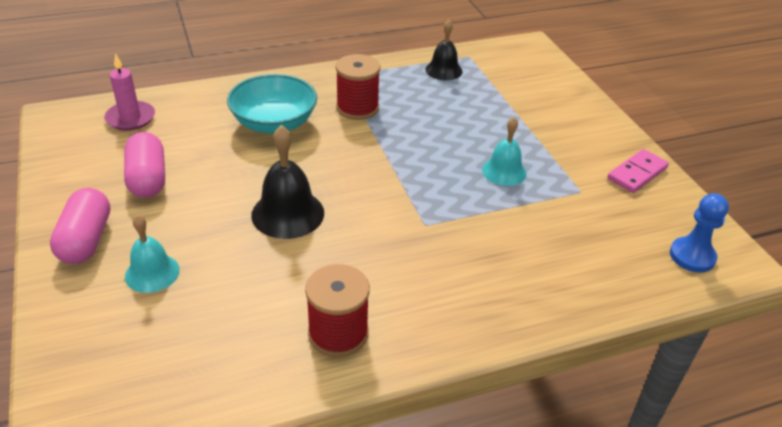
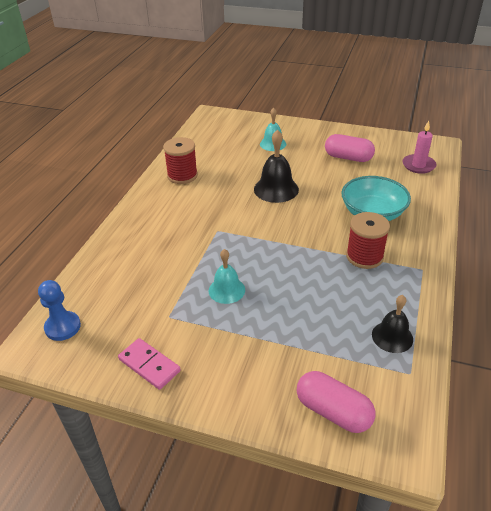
camera: 130 degrees right, 0 degrees up
pink capsule [50,188,110,264] -> pink capsule moved to [297,371,375,433]
pink domino [607,149,669,193] -> pink domino turned 45 degrees counterclockwise [118,338,181,390]

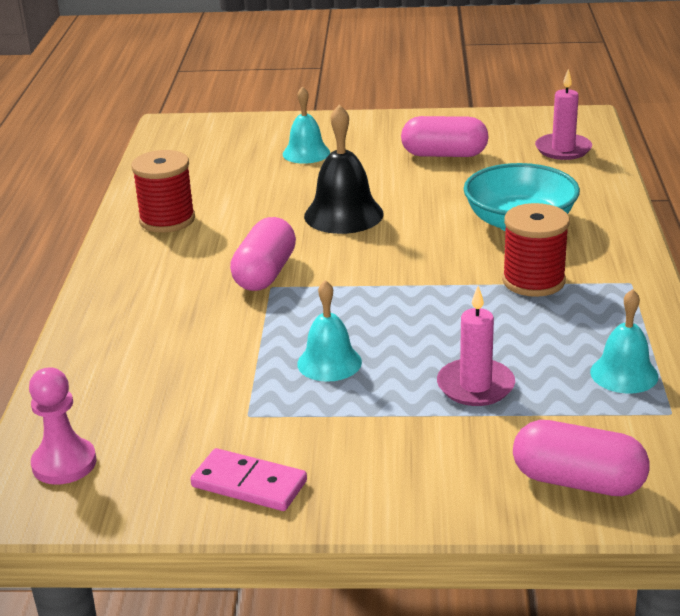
camera: 15 degrees left, 10 degrees down
blue pawn [38,280,81,341] -> pink pawn [29,367,96,485]
black bell [372,295,413,353] -> turquoise bell [590,289,658,394]
none -> pink capsule [230,217,296,291]
none -> pink candle [437,286,515,406]

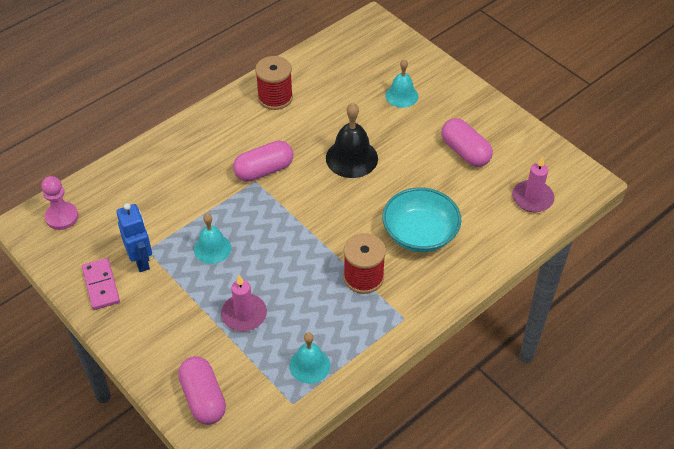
camera: 45 degrees right, 20 degrees up
none -> blue robot [116,203,152,272]

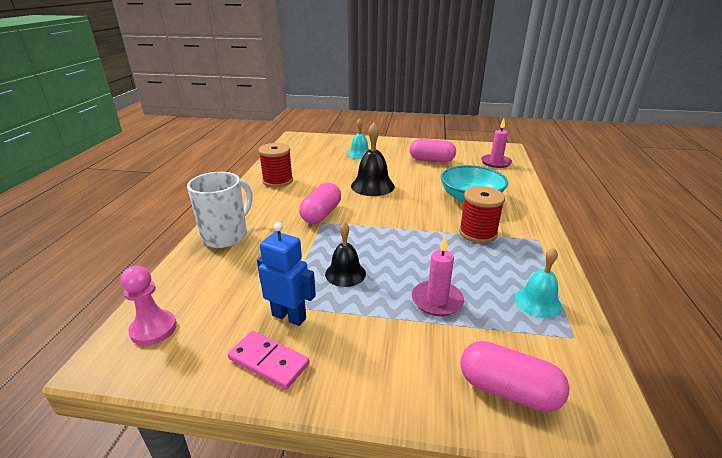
camera: 40 degrees left, 20 degrees down
turquoise bell [194,214,231,264] -> black bell [325,222,366,287]
none -> white mug [187,172,253,248]

